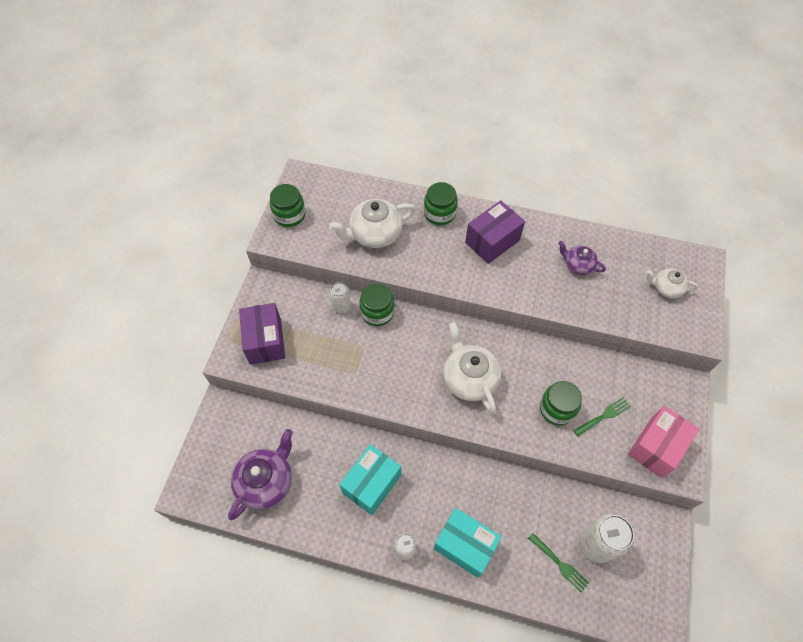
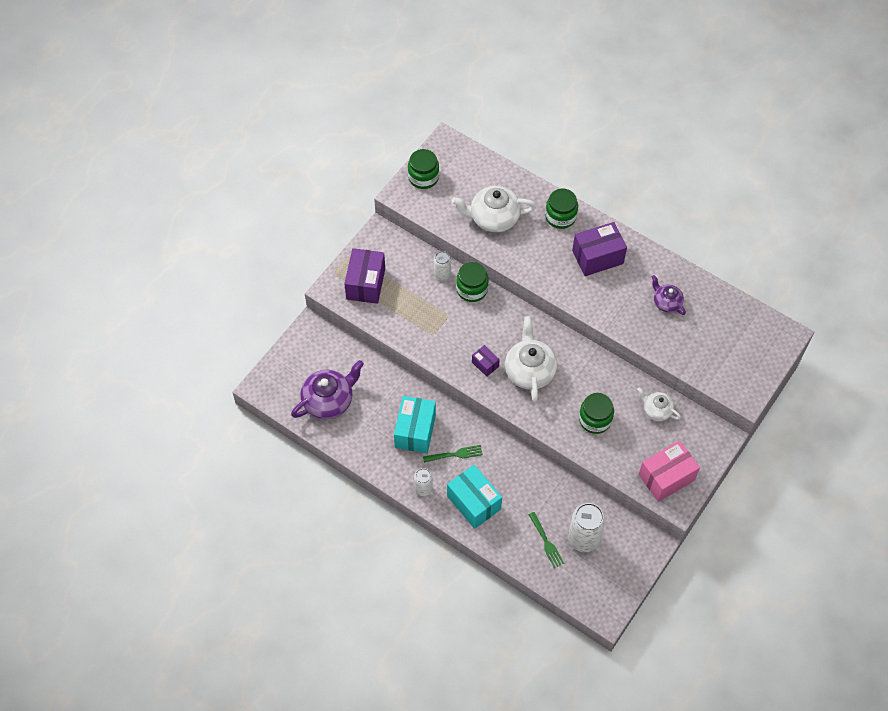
camera: 20 degrees right, 0 degrees up
turquoise box [339,444,401,515] -> turquoise box turned 45 degrees counterclockwise [394,396,436,453]
green fork [573,397,631,437] -> green fork moved to [423,445,483,463]
white teapot [646,269,699,298] -> white teapot moved to [637,387,681,421]
none -> purple box [472,345,500,377]

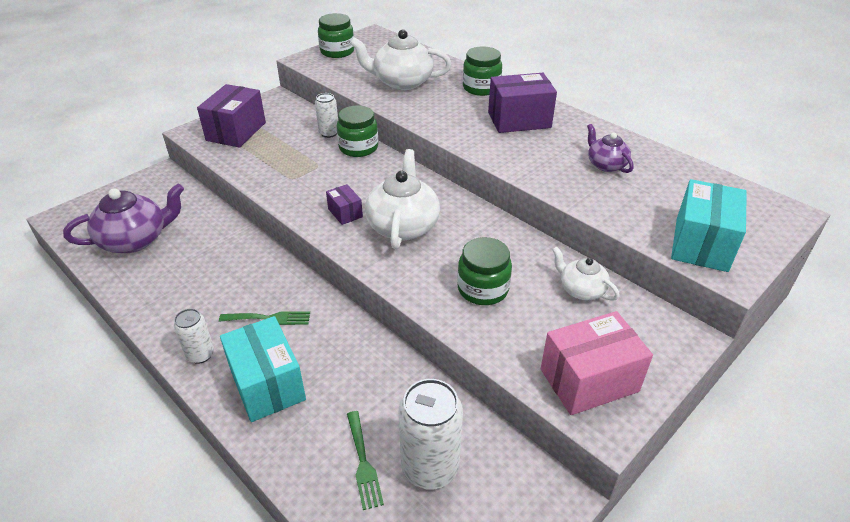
camera: 10 degrees right, 20 degrees down
turquoise box [394,396,436,453] -> turquoise box moved to [671,179,747,272]

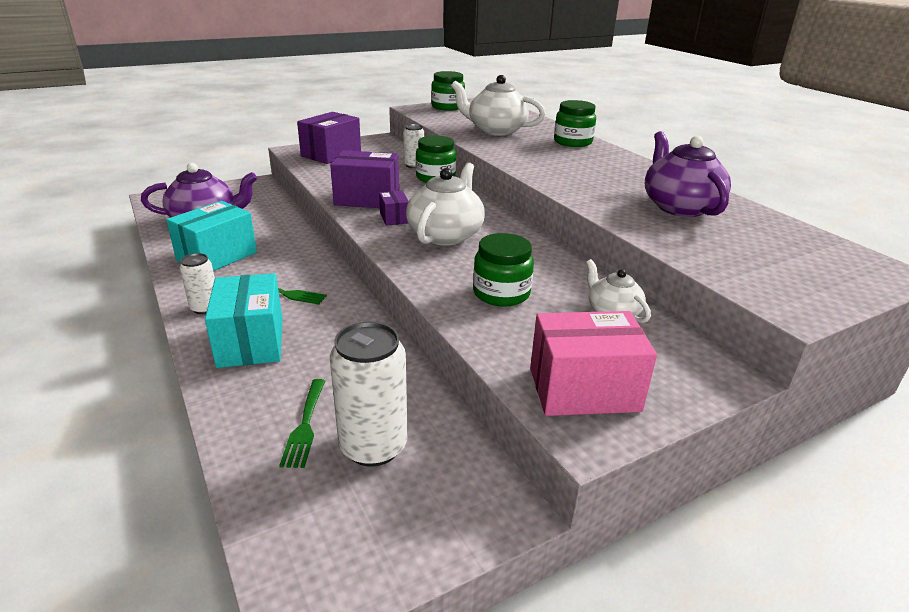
camera: 15 degrees right, 10 degrees down
purple box [488,73,557,133] -> purple box moved to [330,150,399,208]
purple teapot [587,124,634,173] -> purple teapot [645,131,731,217], size x1.74
turquoise box [671,179,747,272] -> turquoise box moved to [166,201,257,271]

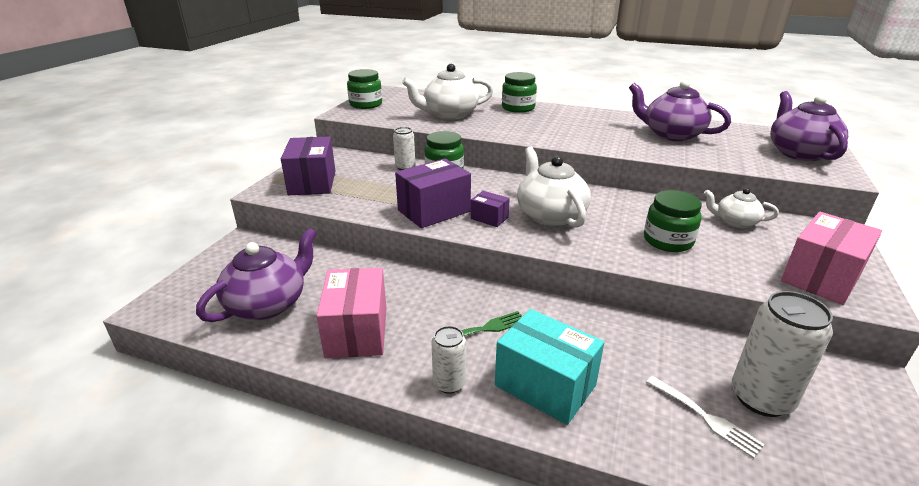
camera: 40 degrees left, 0 degrees up
turquoise box [166,201,257,271] -> pink box [316,268,386,358]
green fork [279,379,325,468] -> white fork [646,376,765,459]
none -> purple teapot [770,91,848,161]

